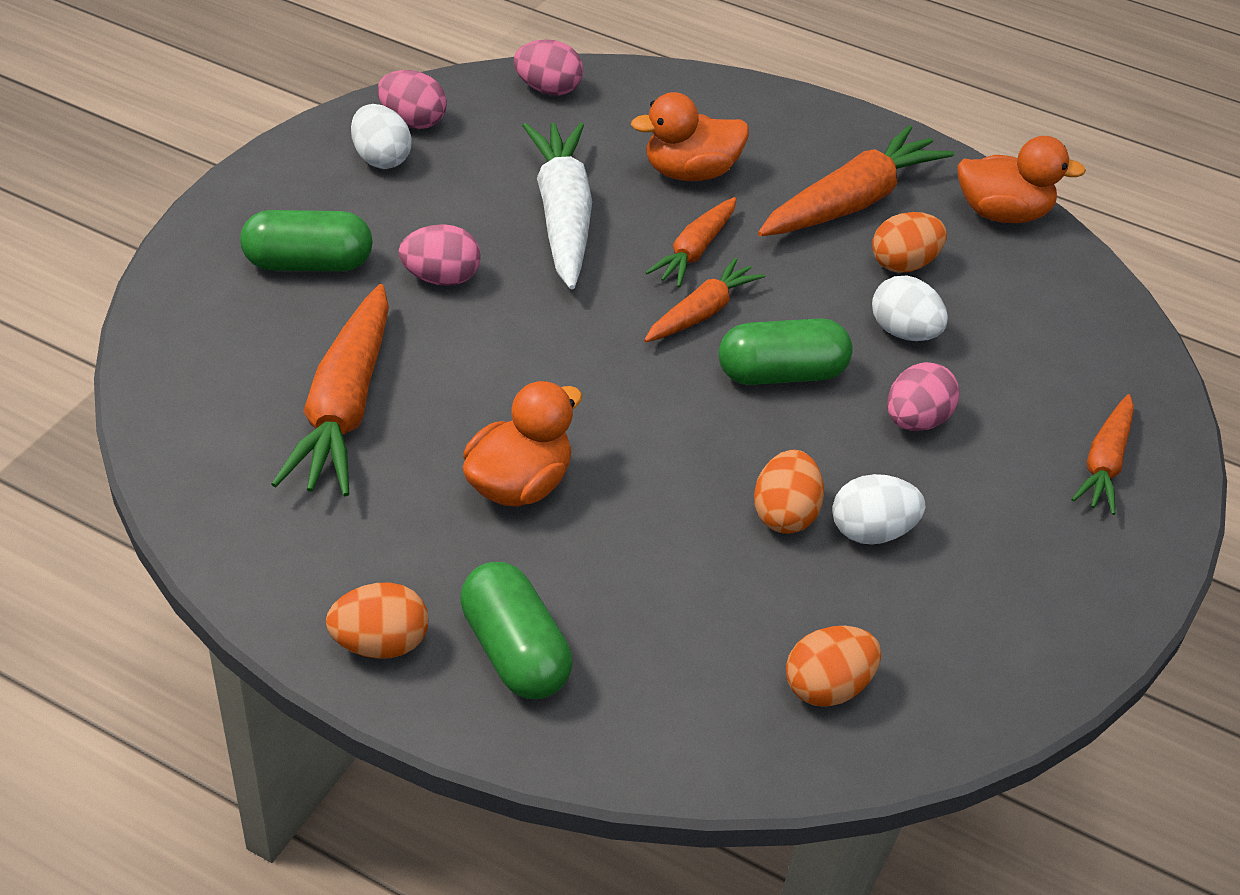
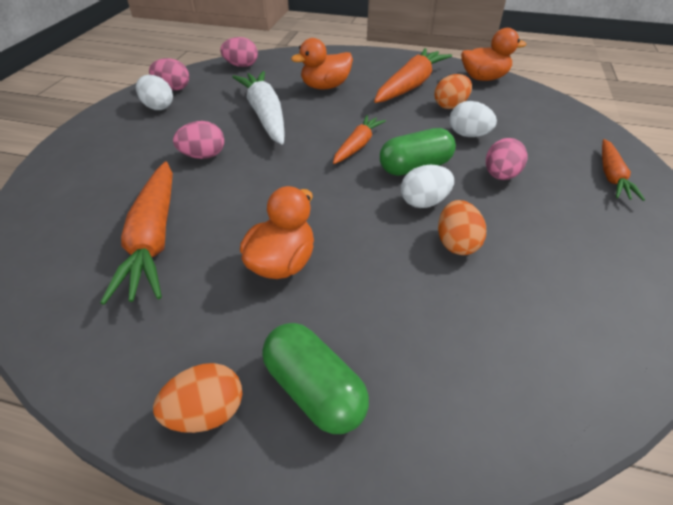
camera: 10 degrees left, 0 degrees up
green capsule [240,210,373,271] -> none
orange carrot [645,197,736,288] -> none
orange egg [786,626,881,707] -> none
white egg [832,474,925,545] -> white egg moved to [401,165,454,208]

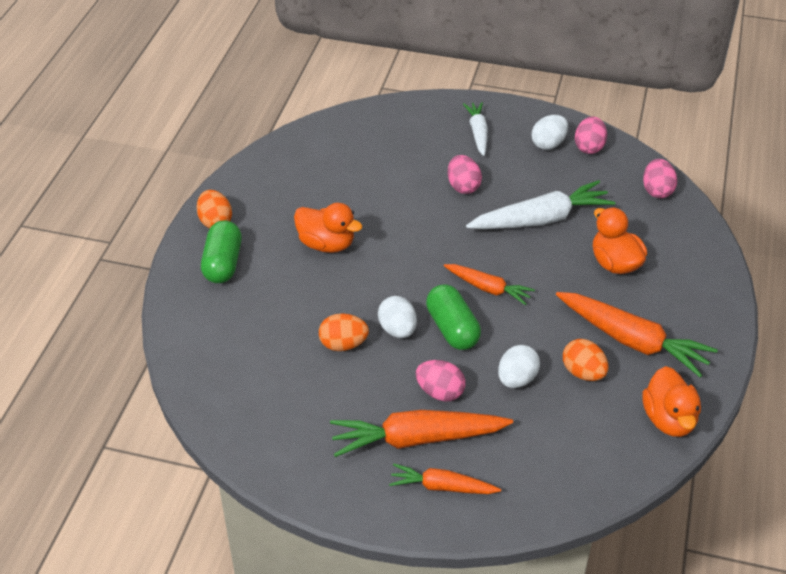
camera: 90 degrees right, 0 degrees up
orange carrot [100,162,173,305] -> orange carrot moved to [330,410,513,457]
green capsule [262,323,369,434] -> green capsule turned 45 degrees counterclockwise [201,220,242,283]
none -> white carrot [463,102,488,156]

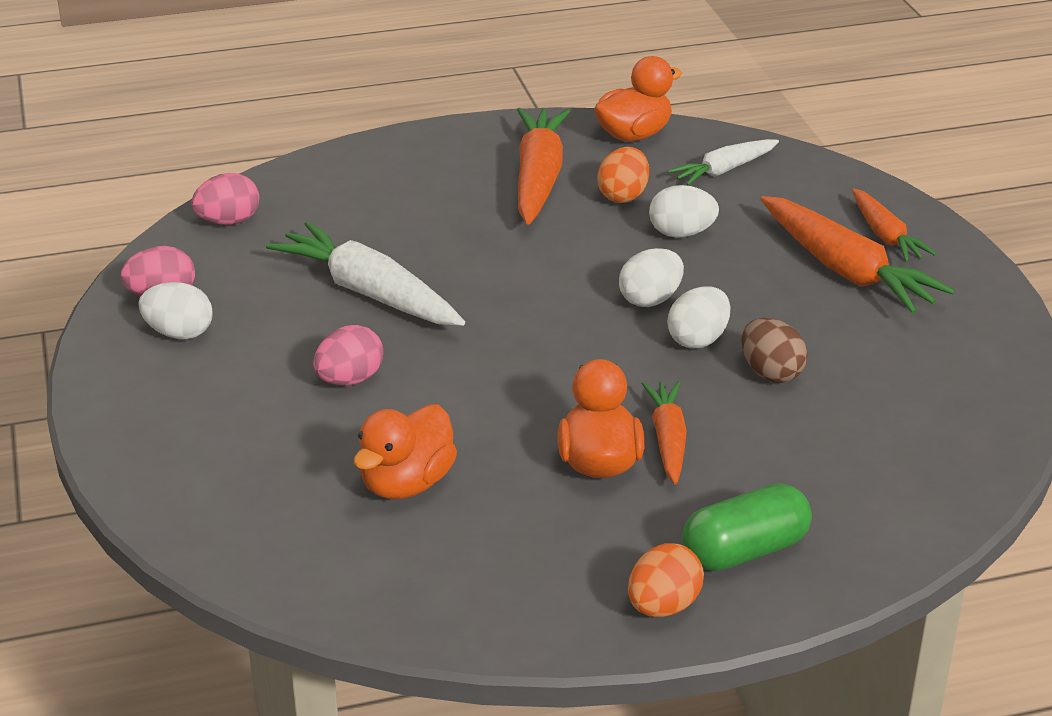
camera: 120 degrees left, 10 degrees down
orange egg [319,313,369,351] -> brown egg [741,318,808,383]
pink egg [416,360,466,401] -> none
green capsule [426,284,481,350] -> white egg [619,248,684,307]
orange carrot [444,264,535,305] -> orange carrot moved to [641,381,687,484]
white carrot [463,102,488,156] -> white carrot moved to [668,139,779,185]
orange duck [593,208,647,274] -> orange duck moved to [354,404,457,499]

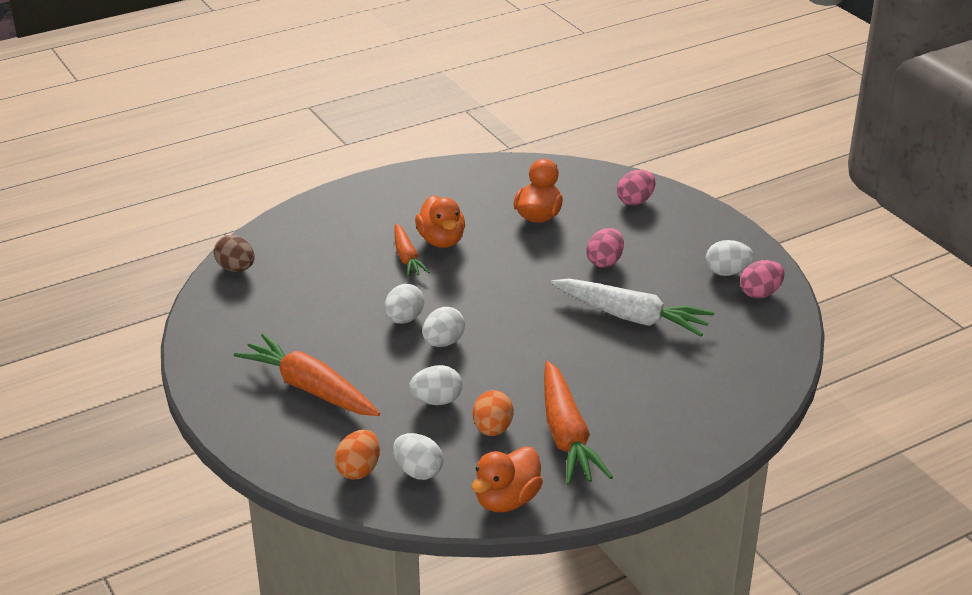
camera: 165 degrees right, 0 degrees up
pink egg [191,173,259,225] -> pink egg moved to [617,170,655,205]
orange egg [628,543,704,617] -> orange egg moved to [335,430,380,479]
white carrot [668,139,779,185] -> white egg [393,433,443,480]
green capsule [682,483,812,571] -> none
brown egg [741,318,808,383] -> brown egg moved to [214,235,255,272]
orange carrot [852,188,936,262] -> none

